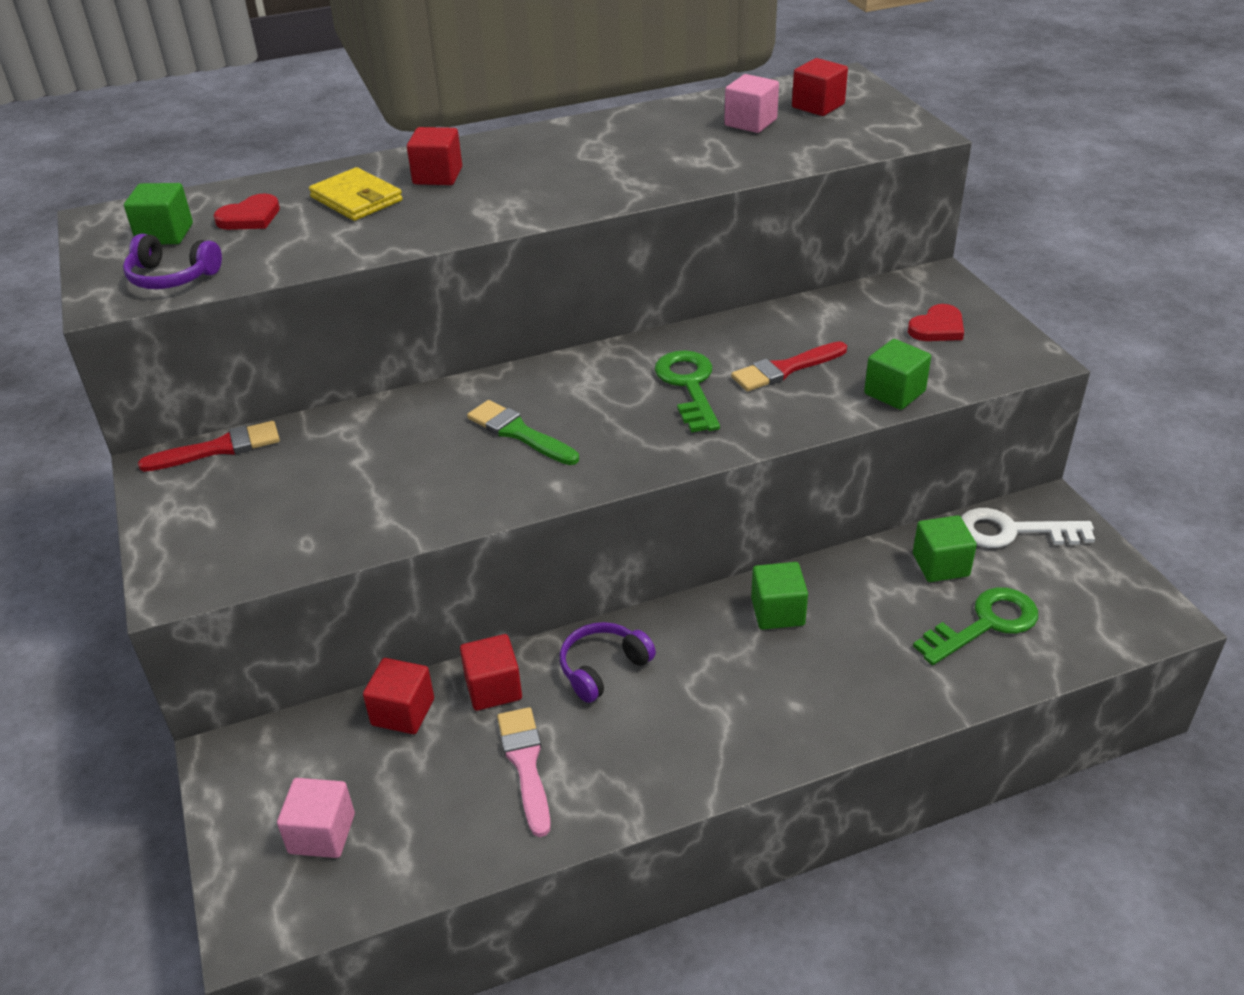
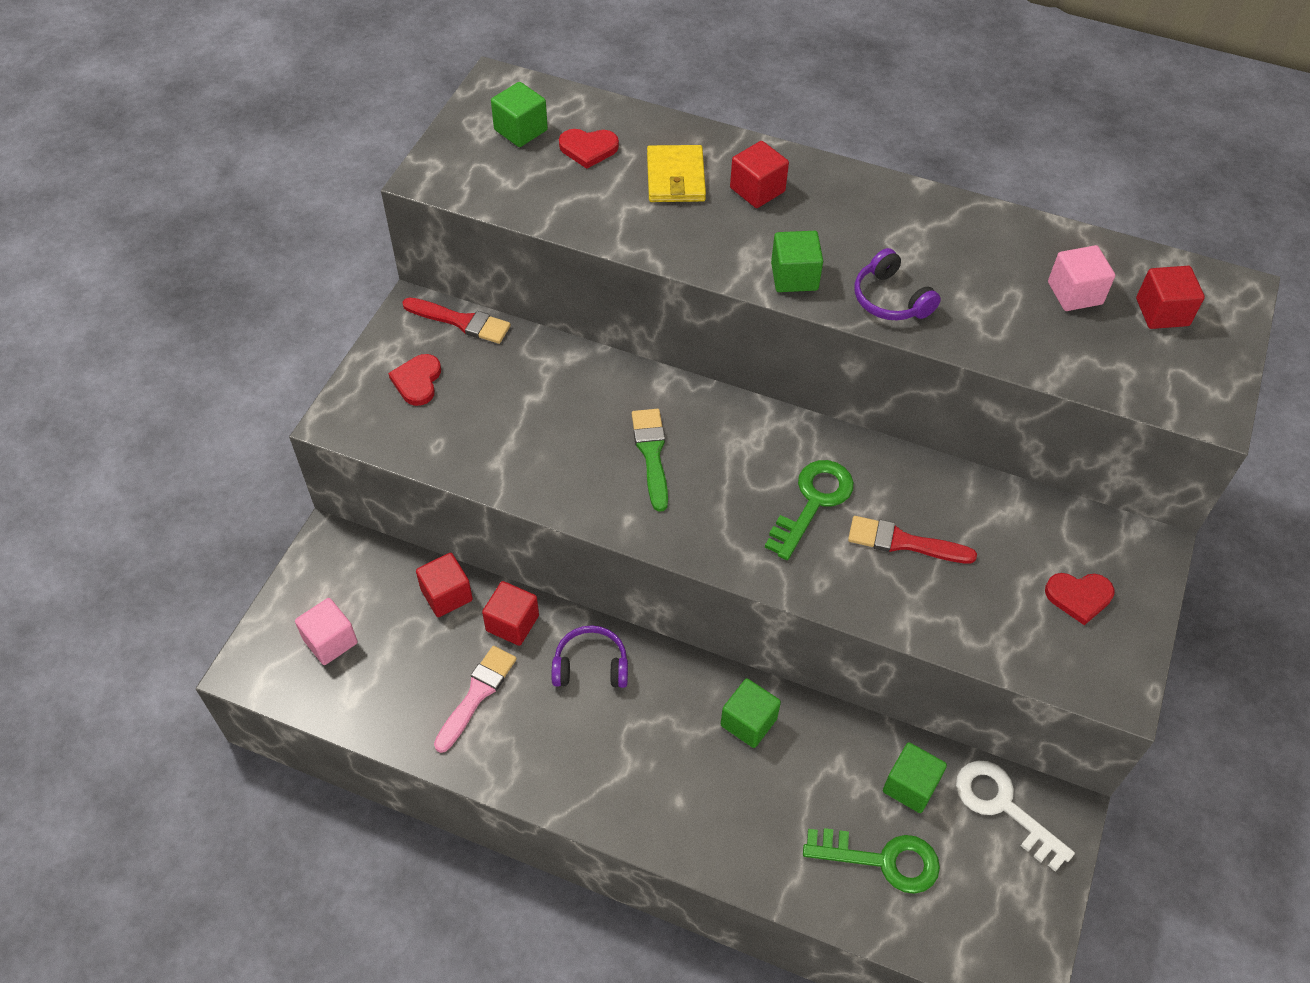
camera: 40 degrees right, 15 degrees up
purple headphones [123,234,222,289] -> purple headphones moved to [855,248,941,320]
green cube [864,339,931,410] -> green cube moved to [771,231,823,292]
none -> red heart [388,354,441,406]

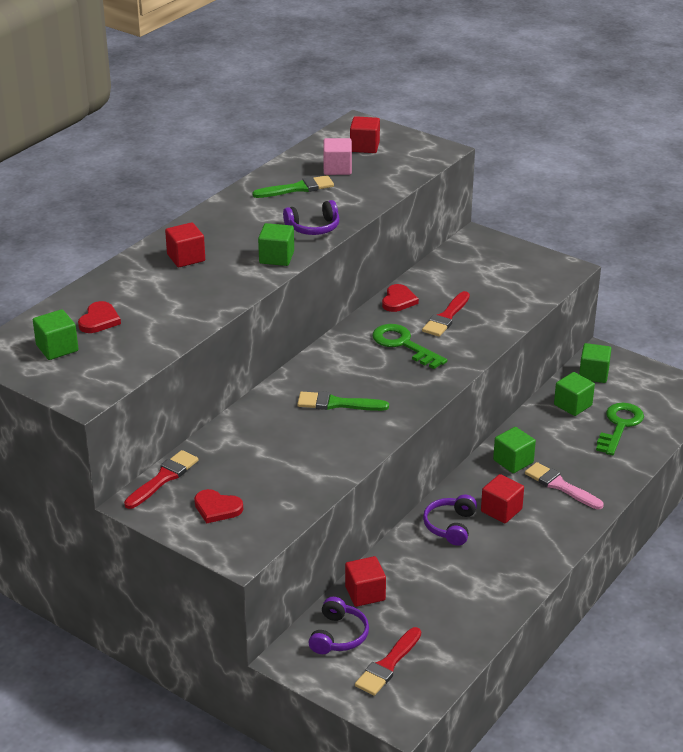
camera: 75 degrees left, 20 degrees down
pink cube [295,598,358,665] -> red brush [355,627,421,696]
pink brush [434,646,517,753] -> pink brush moved to [525,462,604,510]
red cube [482,581,539,646] -> red cube moved to [481,474,524,523]
yellow wallet [647,145,706,202] -> none
white key [956,761,1075,872] -> green cube [579,343,611,383]
red heart [1045,573,1115,625] -> red heart moved to [382,284,419,312]
none -> green brush [252,175,334,198]
none -> purple headphones [309,597,369,654]

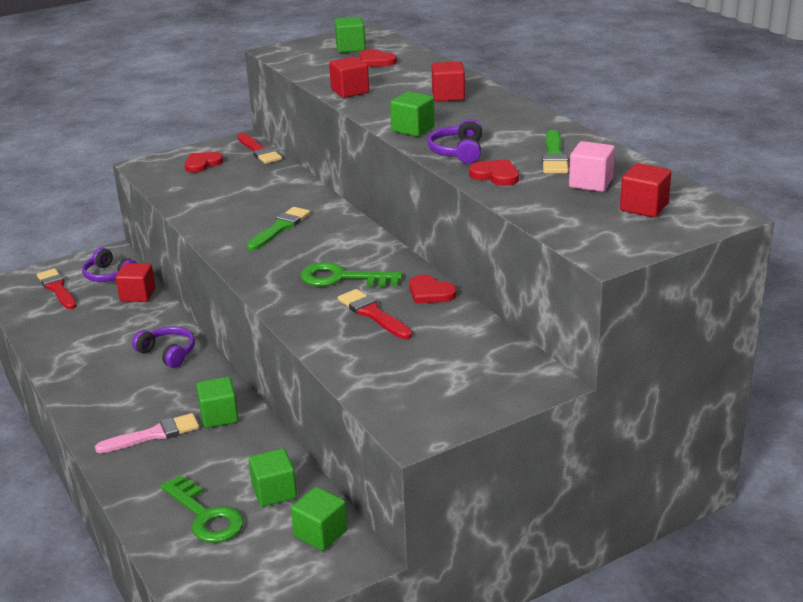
camera: 115 degrees right, 5 degrees down
green key [372,324,447,369] -> green key turned 150 degrees counterclockwise [301,262,403,287]
red cube [481,474,524,523] -> red cube moved to [329,56,369,98]
none -> red heart [469,159,519,186]

